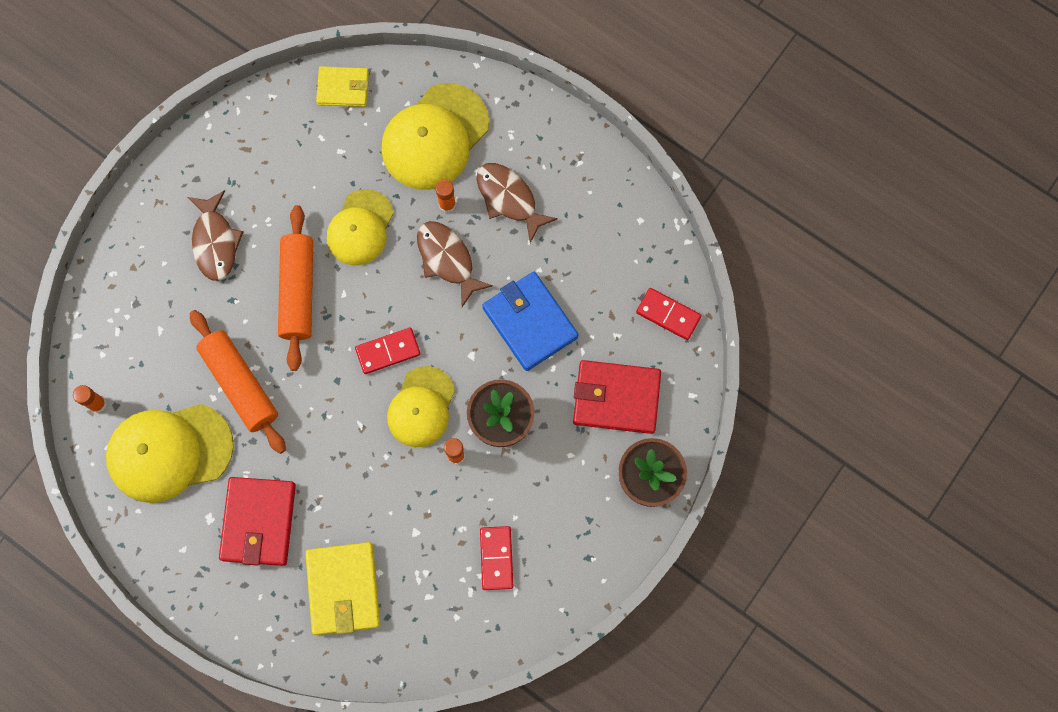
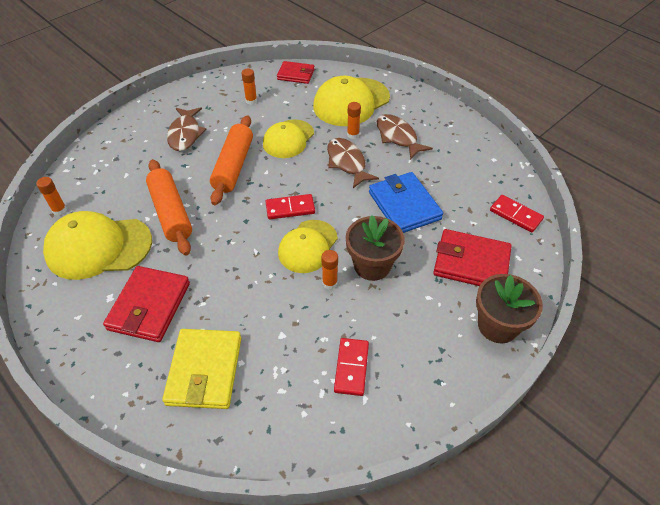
camera: 10 degrees right, 25 degrees down
yellow wallet [316,66,369,107] -> red wallet [277,61,314,84]
none -> orange glue stick [241,69,257,105]

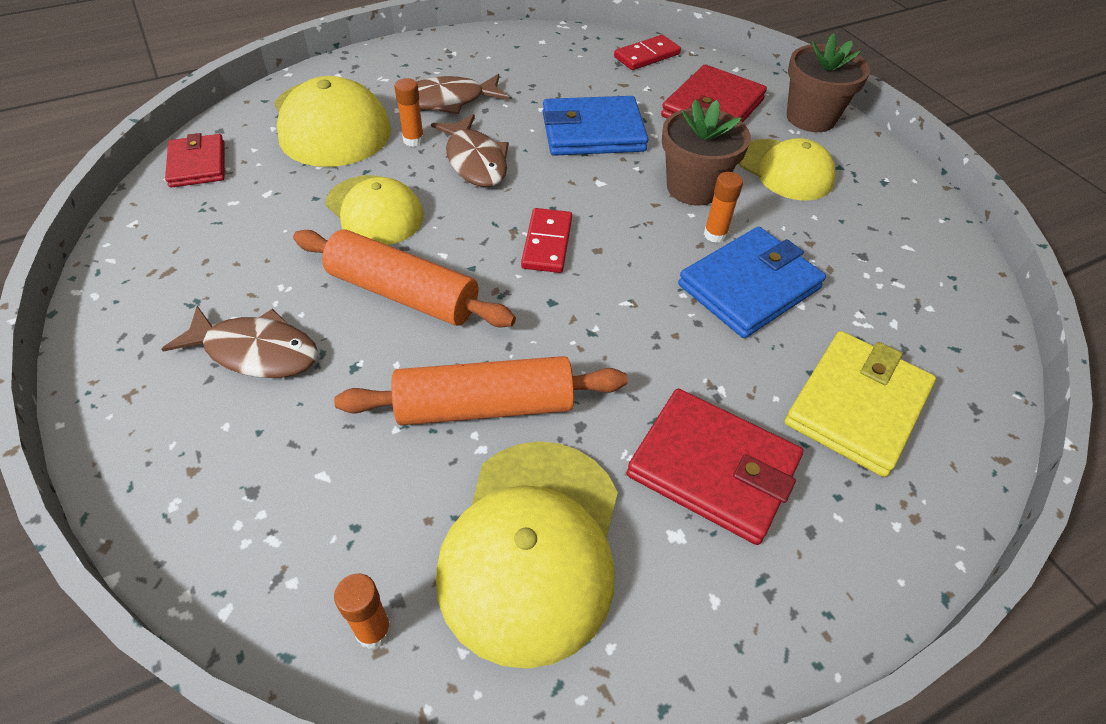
camera: 75 degrees left, 0 degrees up
yellow wallet [162,329,241,409] -> yellow wallet turned 75 degrees counterclockwise [785,331,936,477]
orange glue stick [241,69,257,105] -> none
red wallet [277,61,314,84] -> red wallet turned 45 degrees counterclockwise [165,133,224,188]
yellow cap [278,220,338,273] -> yellow cap moved to [739,138,836,201]
brown fish [327,138,379,188] -> brown fish turned 105 degrees counterclockwise [431,114,509,187]
red domino [334,338,369,396] -> none
none -> blue wallet [678,227,826,338]

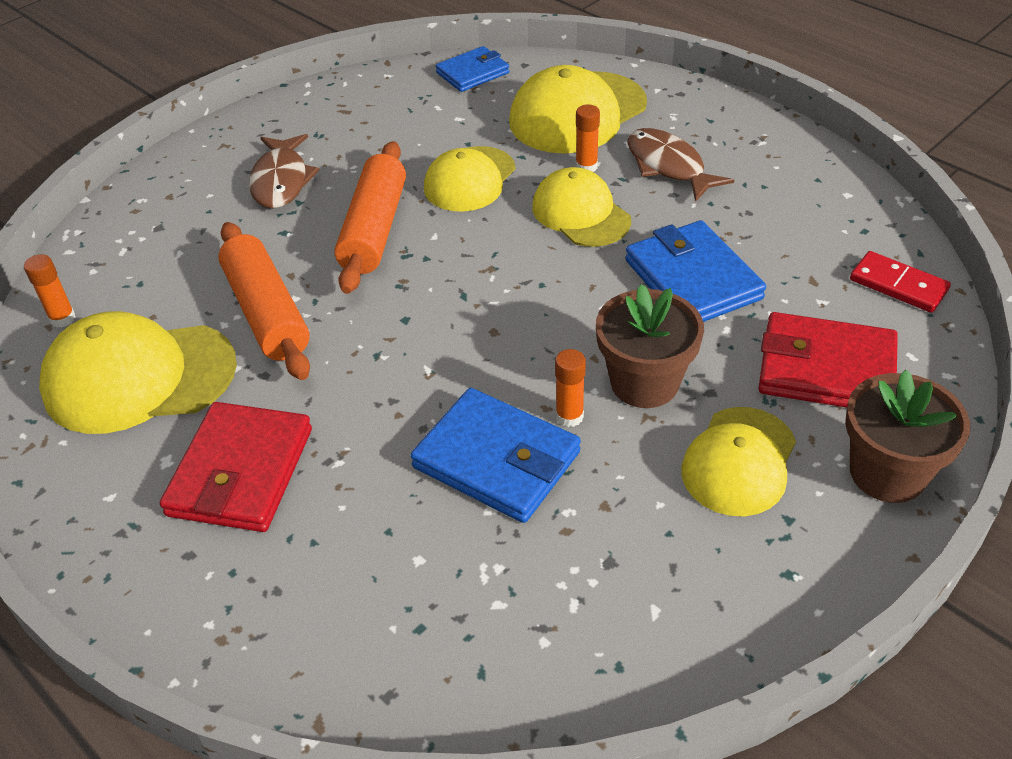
camera: 75 degrees right, 5 degrees down
red wallet [165,133,224,188] -> blue wallet [436,46,509,92]
brown fish [431,114,509,187] -> yellow cap [532,167,631,247]
red domino [521,208,572,273] -> none
yellow wallet [785,331,936,477] -> none

